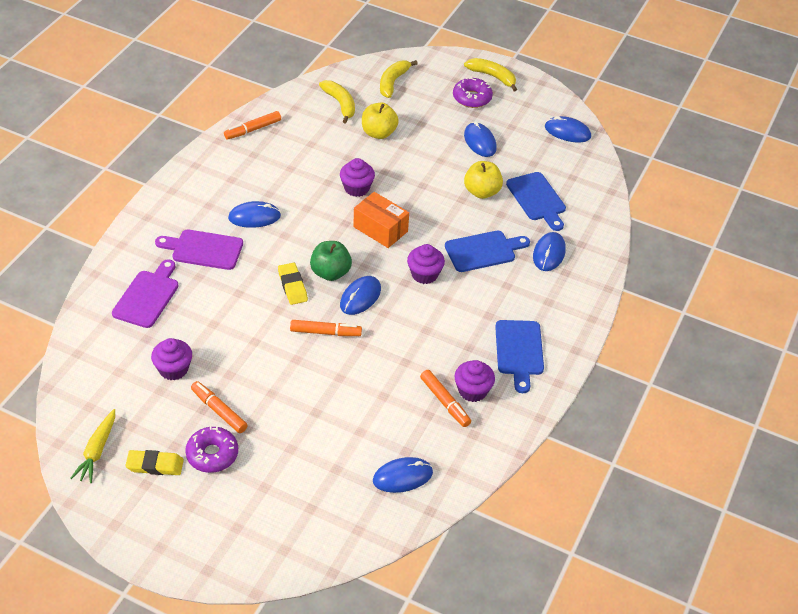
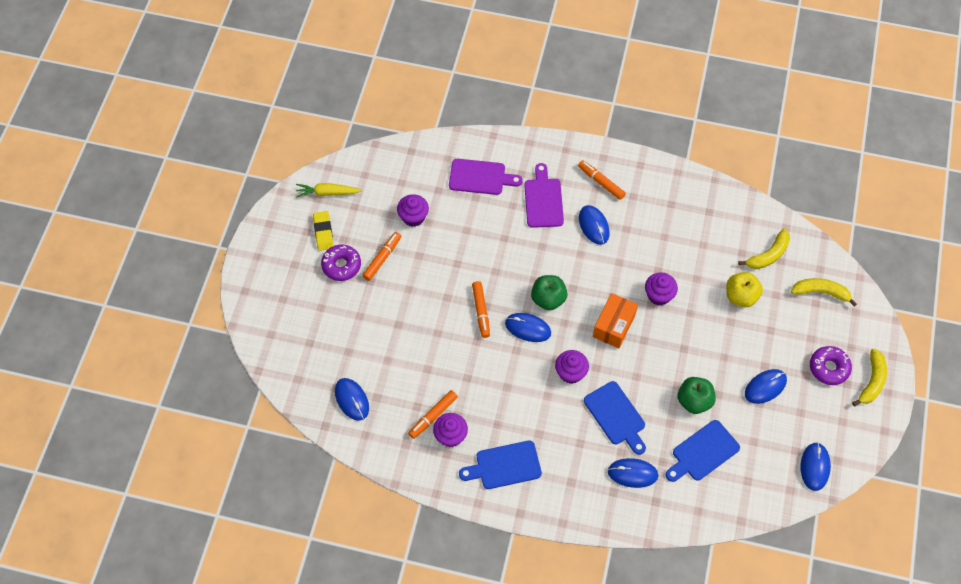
camera: 80 degrees right, 15 degrees up
orange marker [224,111,281,140] -> orange marker moved to [578,160,626,200]
yellow eraser [278,263,308,305] -> none
yellow apple [464,161,503,199] -> green apple [678,377,716,414]

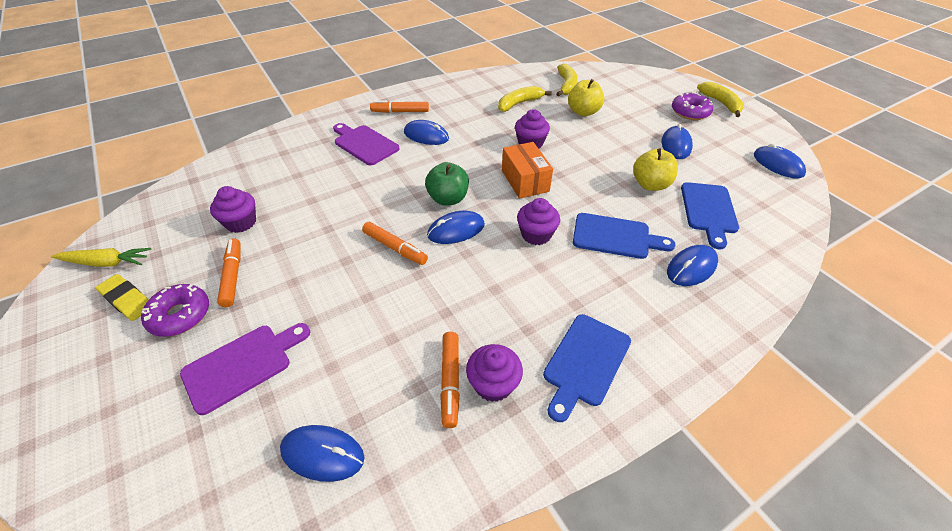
camera: 45 degrees left, 15 degrees down
yellow carrot [296,183,362,198] -> yellow carrot turned 135 degrees counterclockwise [51,248,151,267]
purple cutting board [449,159,523,195] -> purple cutting board moved to [180,323,310,415]
green apple [678,377,716,414] -> yellow apple [633,148,678,191]
yellow banana [791,278,857,307] -> yellow banana moved to [498,86,552,112]

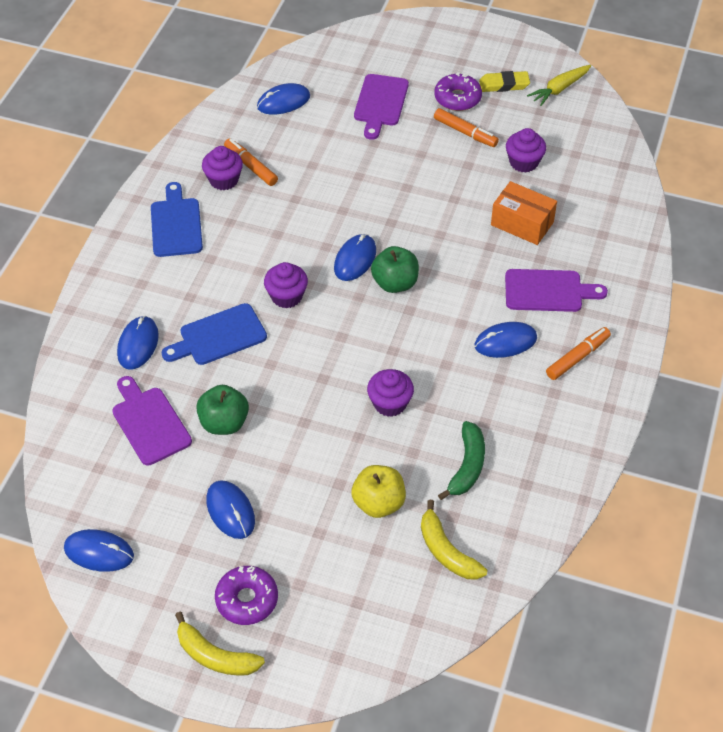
camera: 140 degrees right, 5 degrees up
orange marker [362,222,428,265] -> none
yellow banana [498,86,552,112] -> green banana [438,421,485,500]
orange box [502,142,553,199] -> orange box moved to [491,181,557,245]
yellow apple [633,148,678,191] -> green apple [196,385,249,435]
blue cutting board [681,182,739,249] -> purple cutting board [112,376,192,465]

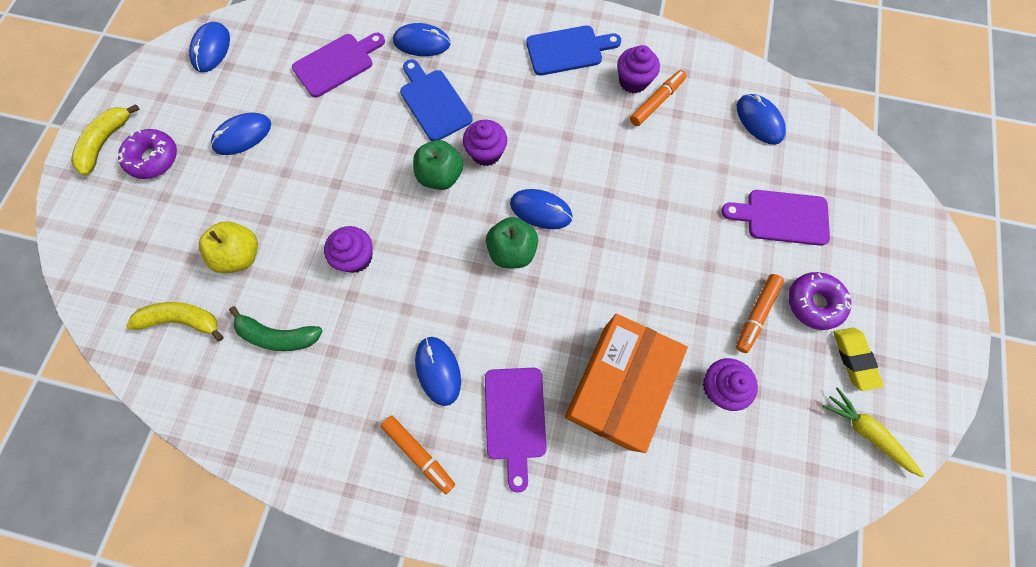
camera: 85 degrees right, 20 degrees up
green apple [196,385,249,435] -> green apple moved to [413,140,463,190]
yellow banana [421,500,487,580] -> yellow banana turned 45 degrees clockwise [126,302,224,342]
orange box [491,181,557,245] -> orange box [565,314,688,453], size x1.63

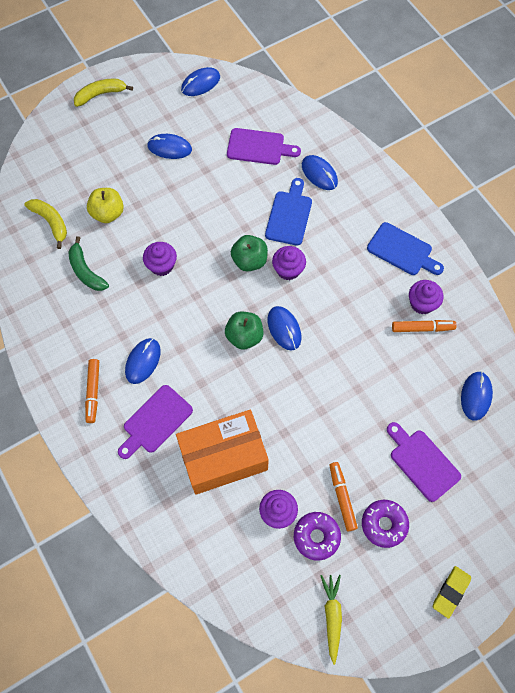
camera: 45 degrees right, 5 degrees down
purple donut [117,129,177,179] -> purple donut moved to [294,512,341,561]
orange marker [736,274,784,353] -> orange marker turned 90 degrees clockwise [329,462,358,531]
yellow eraser [833,328,884,391] -> yellow eraser moved to [433,566,471,619]

